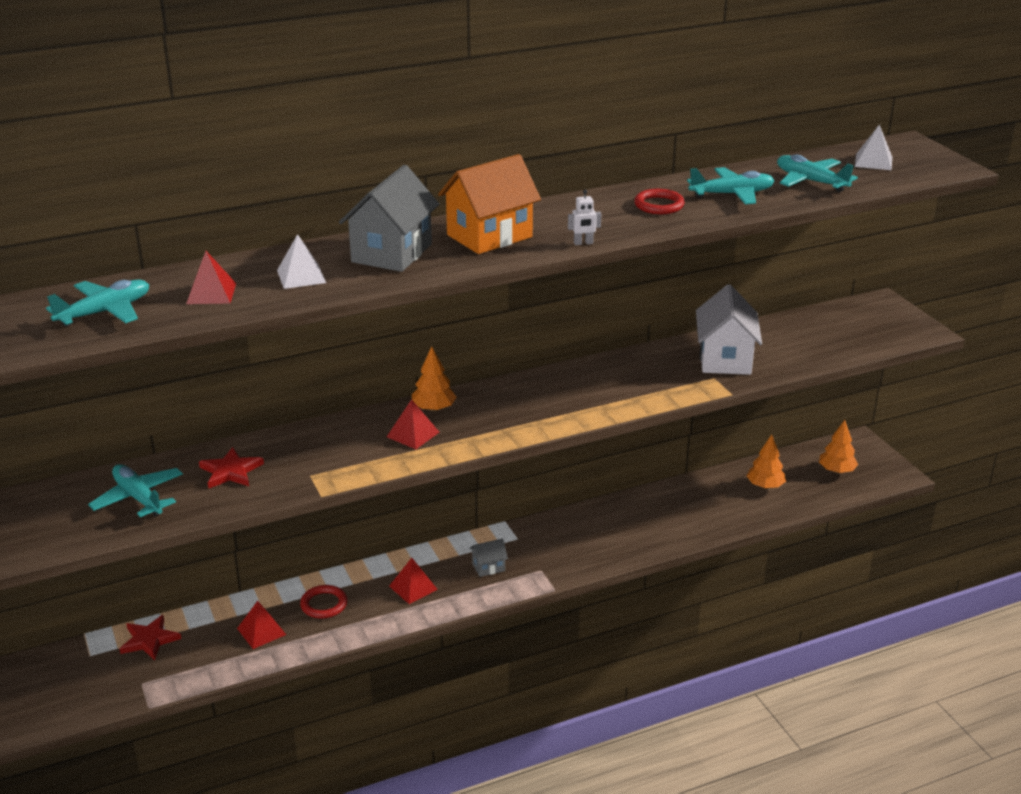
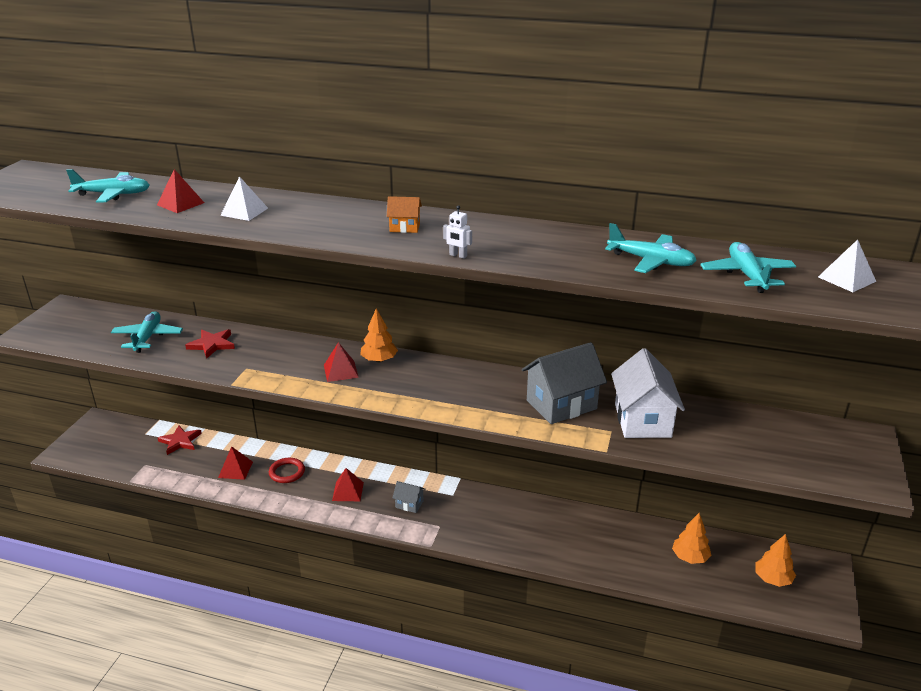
camera: 40 degrees right, 0 degrees up
grey house [339,165,440,272] -> grey house moved to [522,342,607,424]
orange house [438,154,541,254] -> orange house [387,196,422,233], size x0.48
red ring [634,189,685,214] -> none
white house [696,284,762,375] -> white house turned 45 degrees counterclockwise [611,348,685,438]

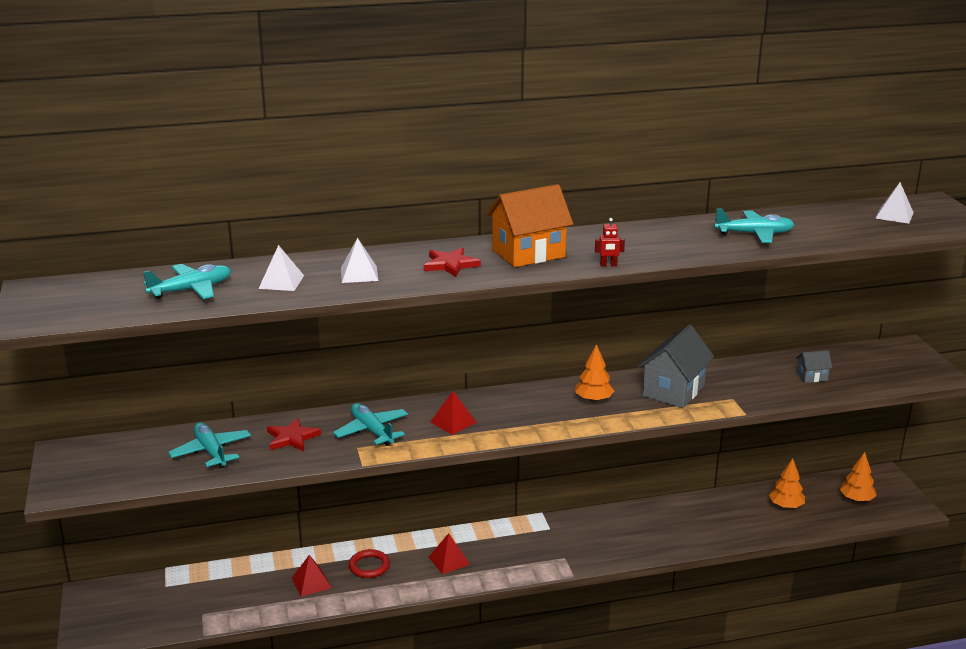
camera: 30 degrees left, 5 degrees down
red pyramid [157,169,204,213] -> white pyramid [259,245,304,291]
red star [158,425,202,455] -> red star moved to [424,247,481,277]
orange tree [360,308,398,362] -> orange tree moved to [575,344,614,402]
orange house [387,196,422,233] -> orange house [486,184,573,267], size x2.10
grey house [393,481,425,513] -> grey house moved to [796,350,832,383]
white robot [443,205,472,259] -> red robot [595,218,625,266]
white house [611,348,685,438] -> none
turquoise plane [700,242,796,293] -> turquoise plane moved to [333,403,408,446]

